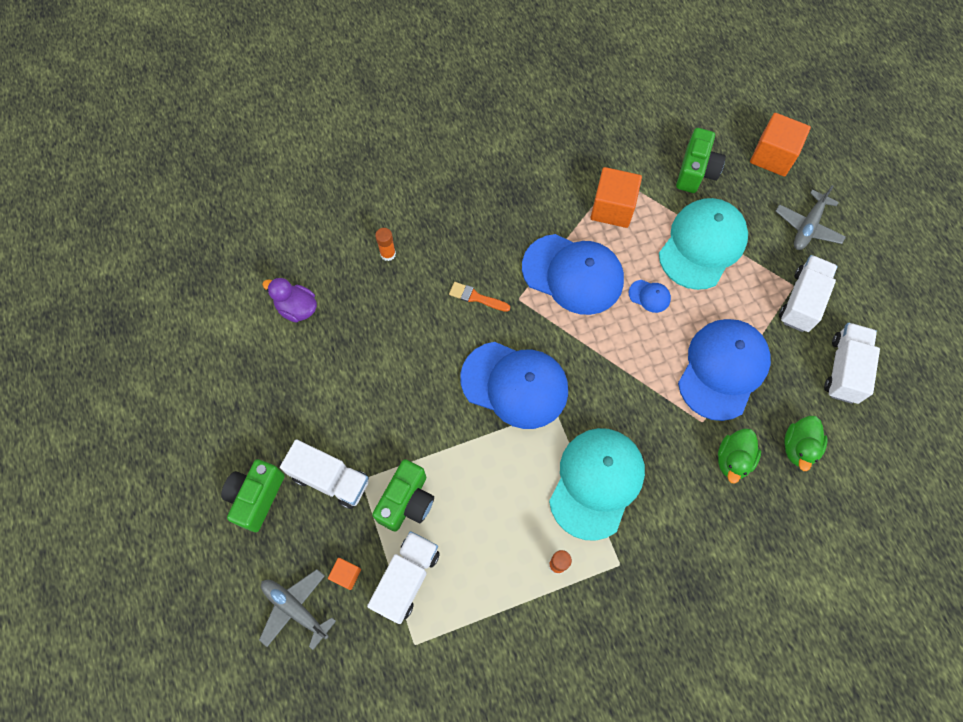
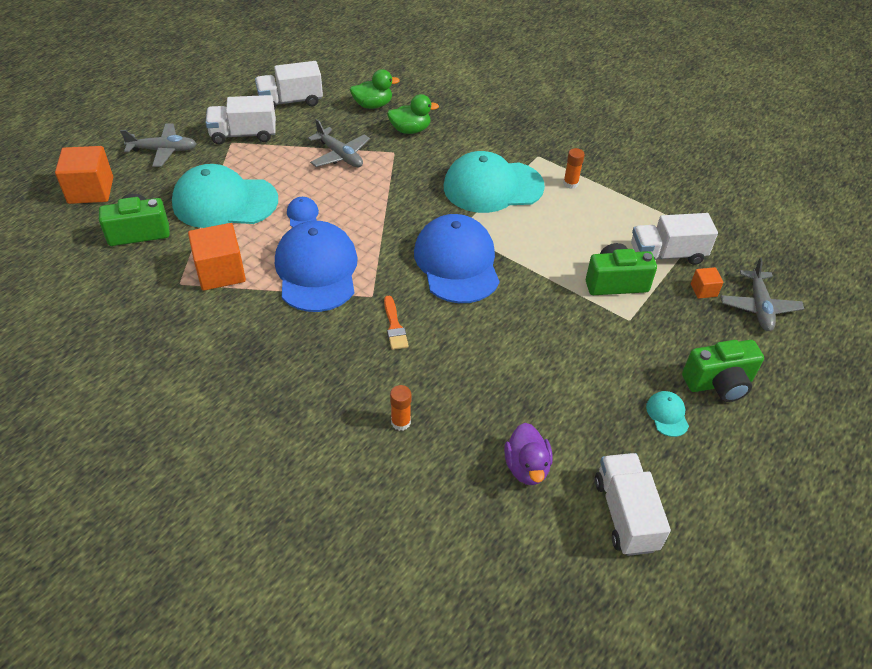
camera: 125 degrees left, 20 degrees down
white truck [280,439,369,509] -> white truck moved to [595,453,671,556]
blue cap [678,319,771,421] -> grey plane [308,119,370,167]
none -> turquoise cap [646,391,689,437]

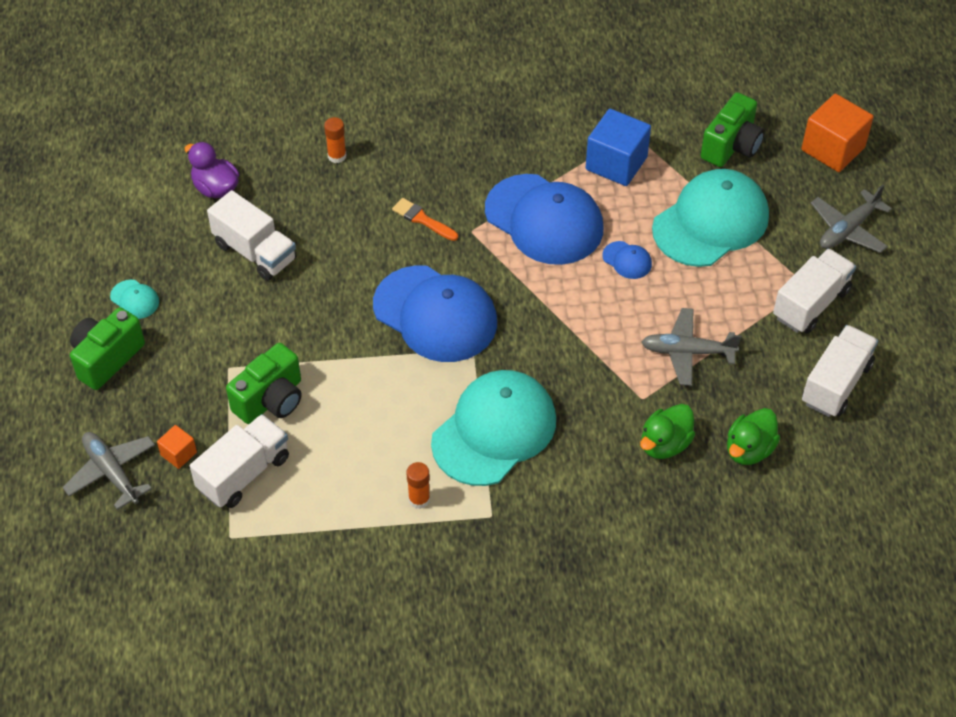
camera: 140 degrees right, 5 degrees up
orange cube [188,223,246,291] -> blue cube [586,109,651,186]
white truck [595,453,671,556] -> white truck moved to [207,190,296,281]

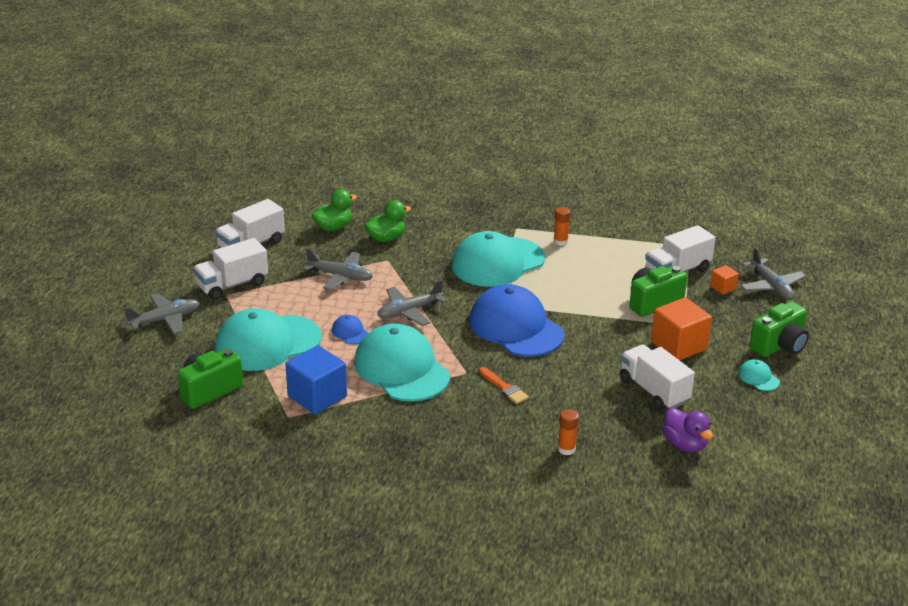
camera: 165 degrees left, 20 degrees down
blue cap [485,174,603,265] -> turquoise cap [354,324,450,401]
orange cube [801,94,873,172] -> orange cube moved to [651,297,712,360]
none -> grey plane [377,280,447,326]

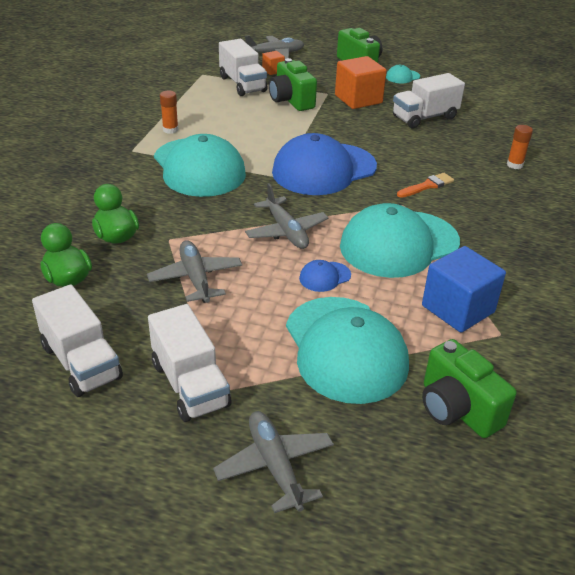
camera: 85 degrees left, 5 degrees up
grey plane [303,248,373,290] -> grey plane turned 45 degrees counterclockwise [147,240,242,303]
purple duck [663,408,713,452] -> none

